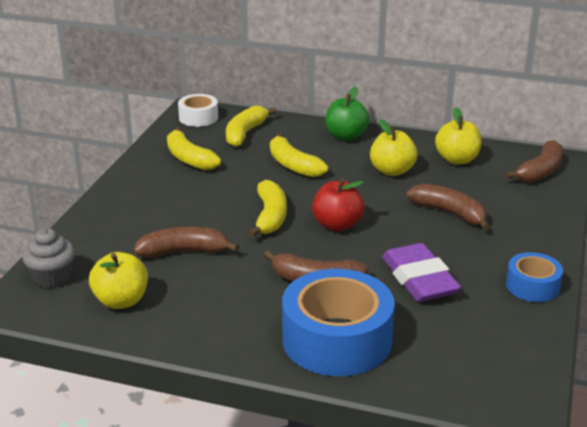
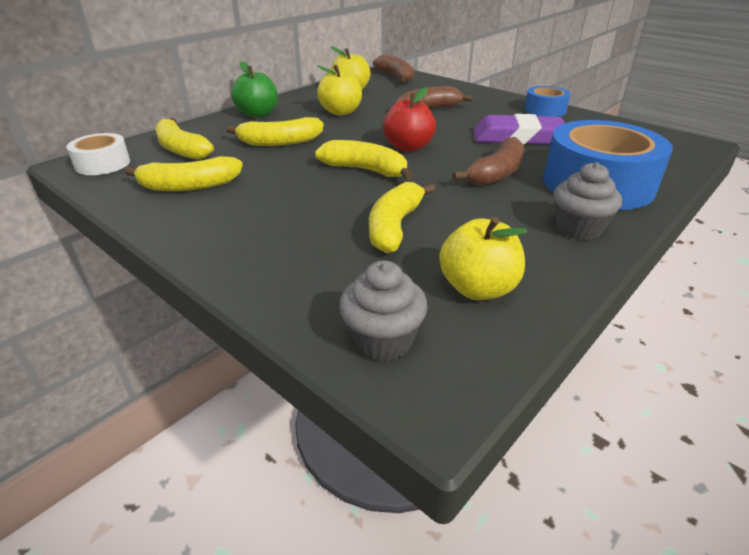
camera: 65 degrees left, 5 degrees up
brown banana [133,227,239,258] -> yellow banana [369,182,436,253]
none -> grey cupcake [554,162,622,240]

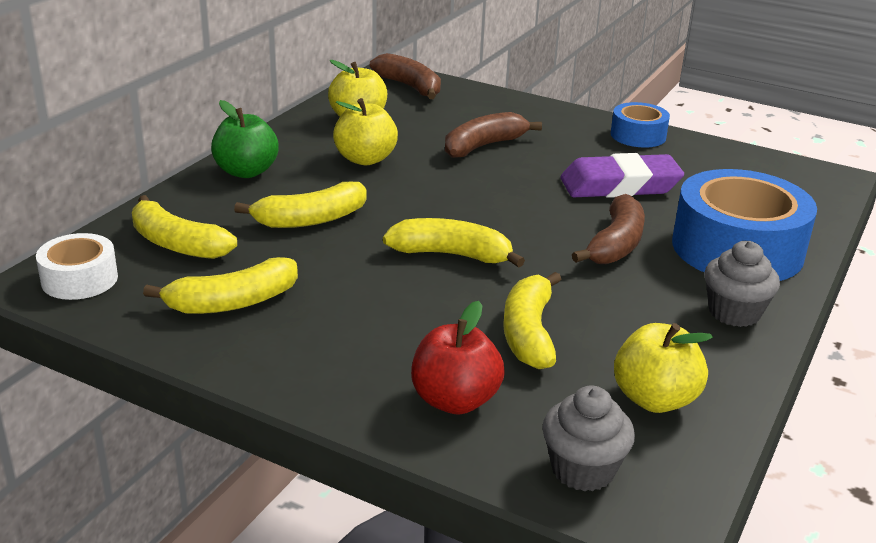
camera: 15 degrees left, 5 degrees down
red apple [383,87,436,152] -> red apple moved to [411,301,505,415]

